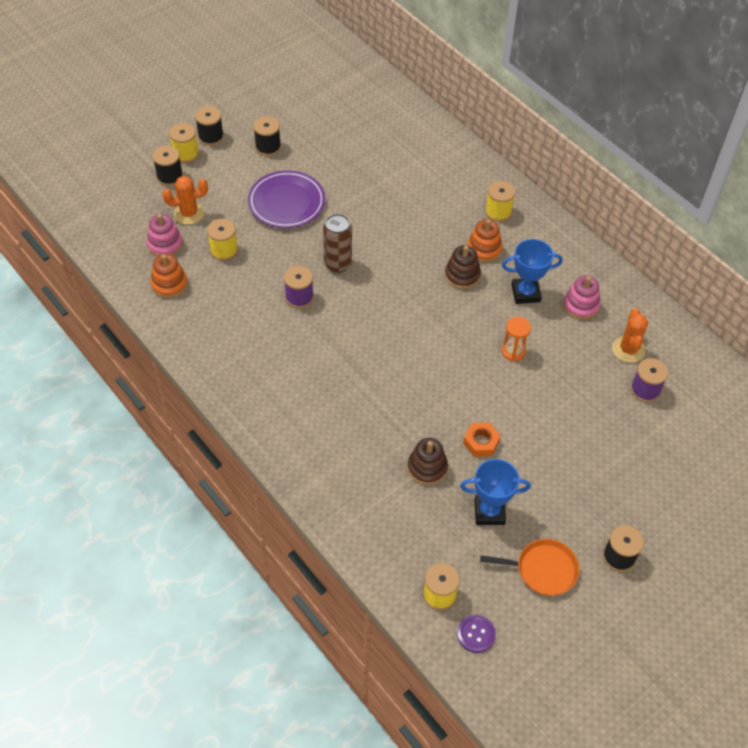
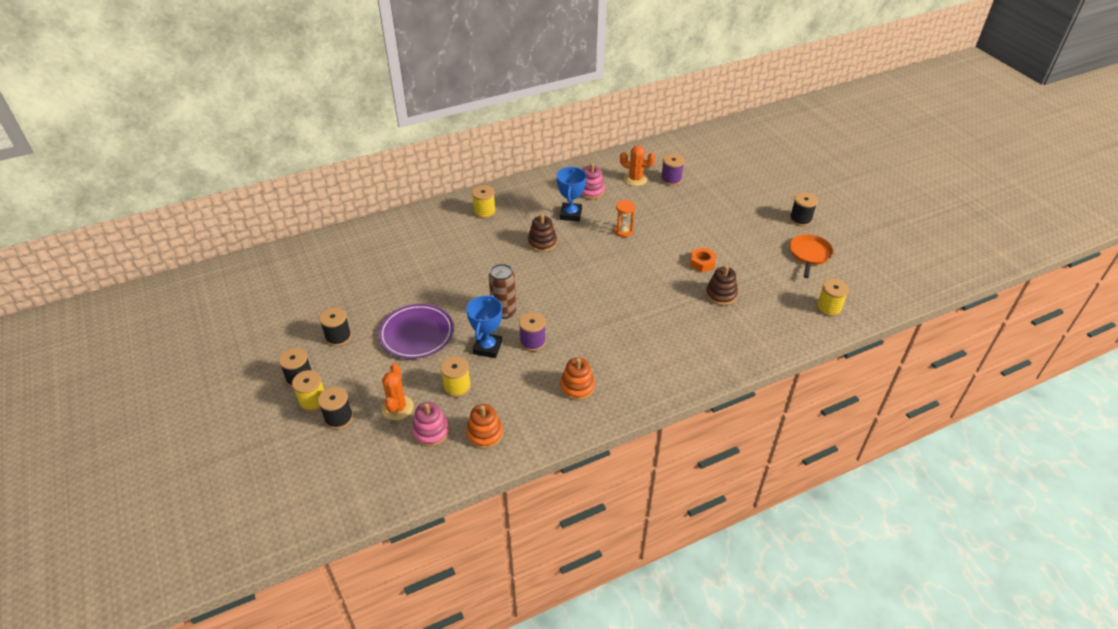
camera: 75 degrees left, 10 degrees down
purple button [457,615,496,653] -> none
blue trophy [460,459,531,525] -> blue trophy moved to [466,295,502,358]
orange stacking toy [467,219,502,263] -> orange stacking toy moved to [560,358,595,400]

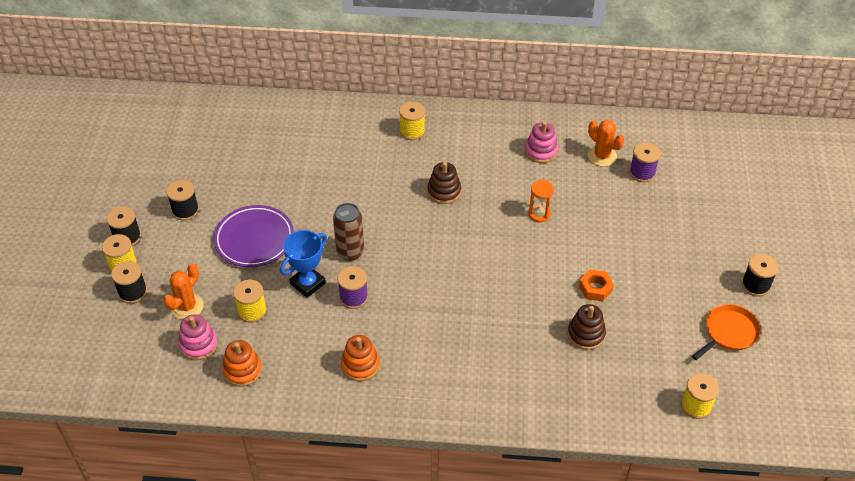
camera: 30 degrees right, 5 degrees up
blue trophy [556,167,587,221] -> none

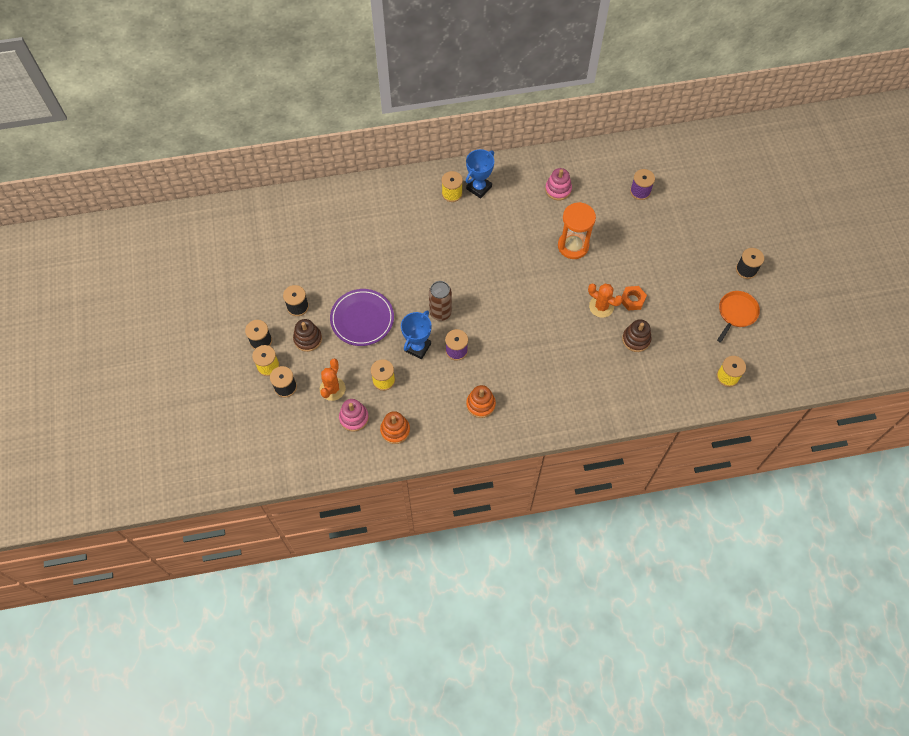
camera: 15 degrees left, 15 degrees up
brown stacking toy [427,162,461,204] -> brown stacking toy moved to [293,319,322,352]
orange hourglass [528,180,554,222] -> orange hourglass [558,202,596,259], size x1.78
orange cactus [587,120,624,167] -> orange cactus moved to [588,283,623,318]
none -> blue trophy [466,149,494,199]

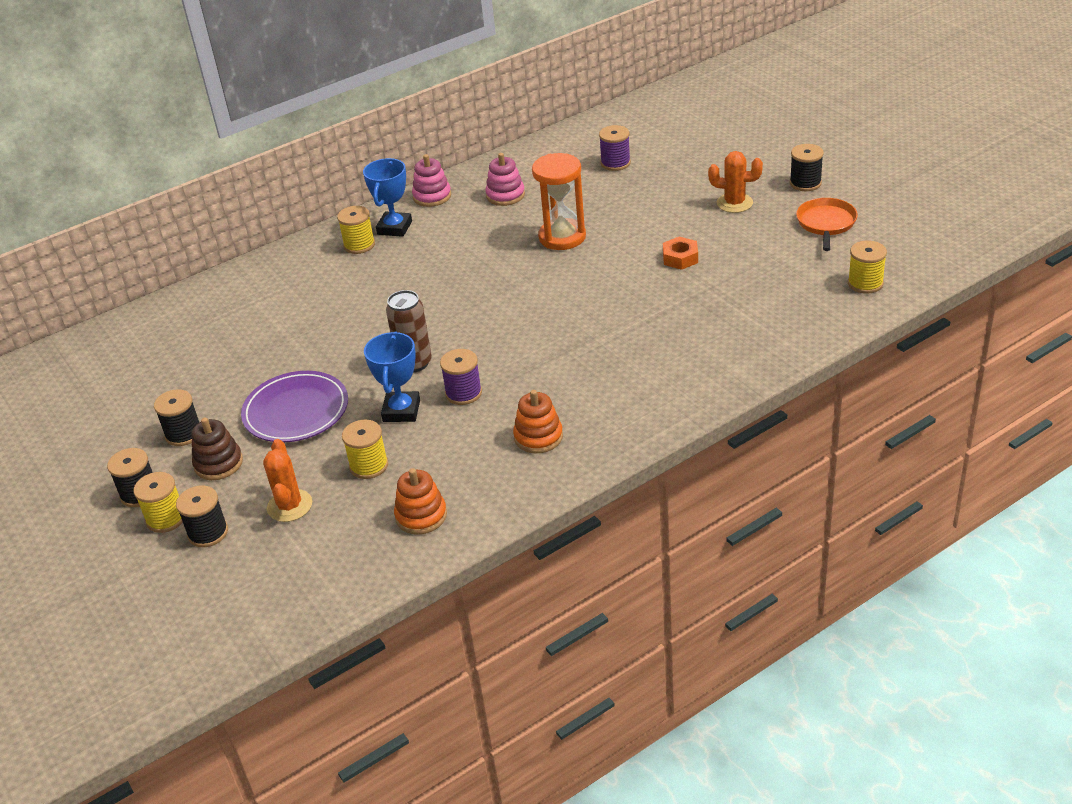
camera: 20 degrees left, 25 degrees down
pink stacking toy [339,399,369,432] -> pink stacking toy moved to [412,154,451,207]
orange cactus [588,283,623,318] -> orange cactus moved to [708,151,763,213]
brown stacking toy [622,319,652,352] -> none

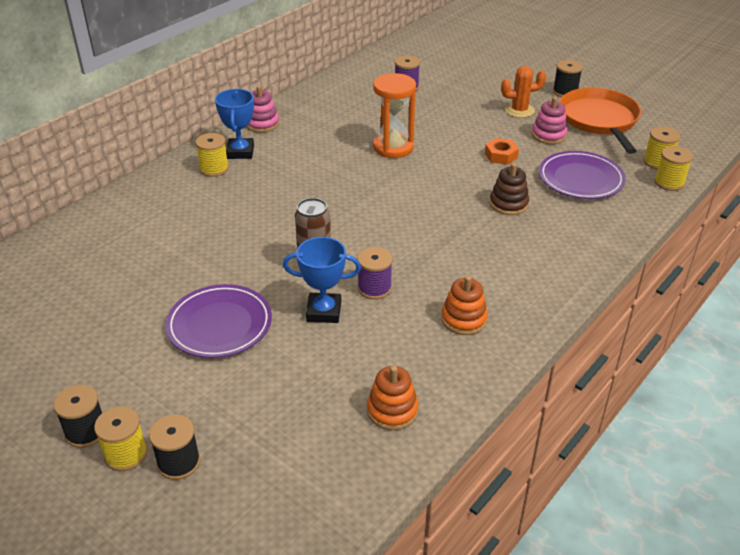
camera: 20 degrees left, 0 degrees up
black spool [154,389,199,446] -> none
brown stacking toy [191,418,243,480] -> brown stacking toy moved to [490,163,529,215]
orange cactus [263,439,312,522] -> none
yellow spool [342,420,388,479] -> yellow spool moved to [654,146,693,191]
blue trophy [364,331,420,422] -> blue trophy turned 75 degrees counterclockwise [283,237,361,323]
pink stacking toy [485,153,525,206] -> pink stacking toy moved to [532,97,568,144]
orange pan [796,198,858,251] -> orange pan [559,88,641,154], size x1.66
none -> purple plate [539,151,626,199]

